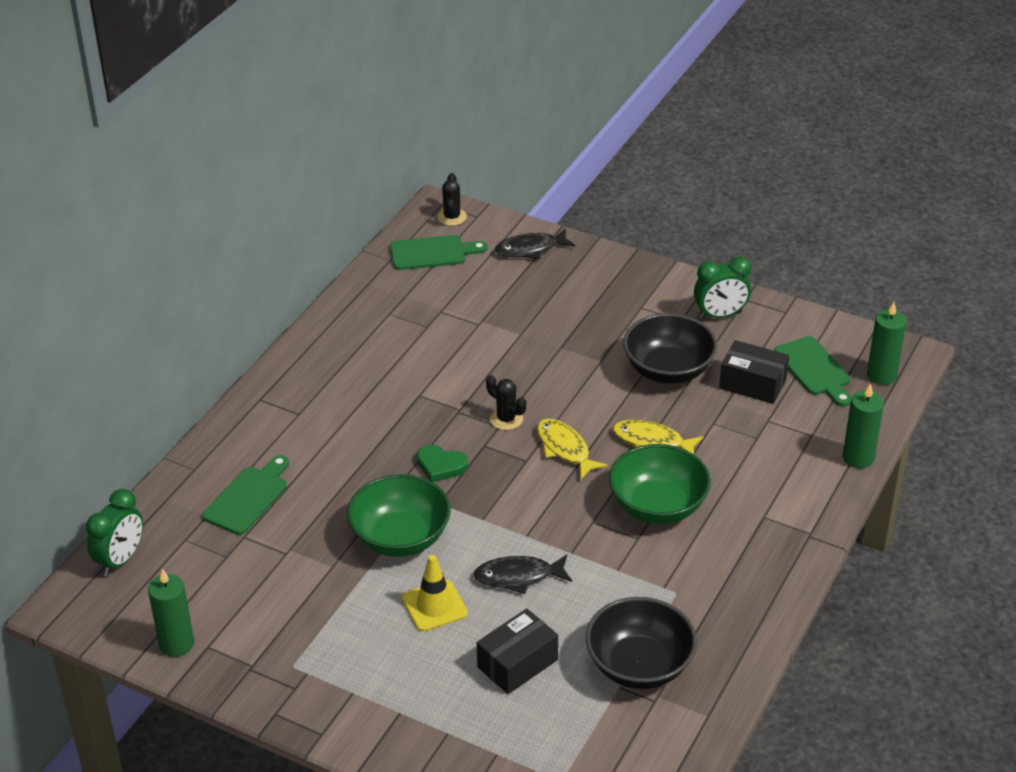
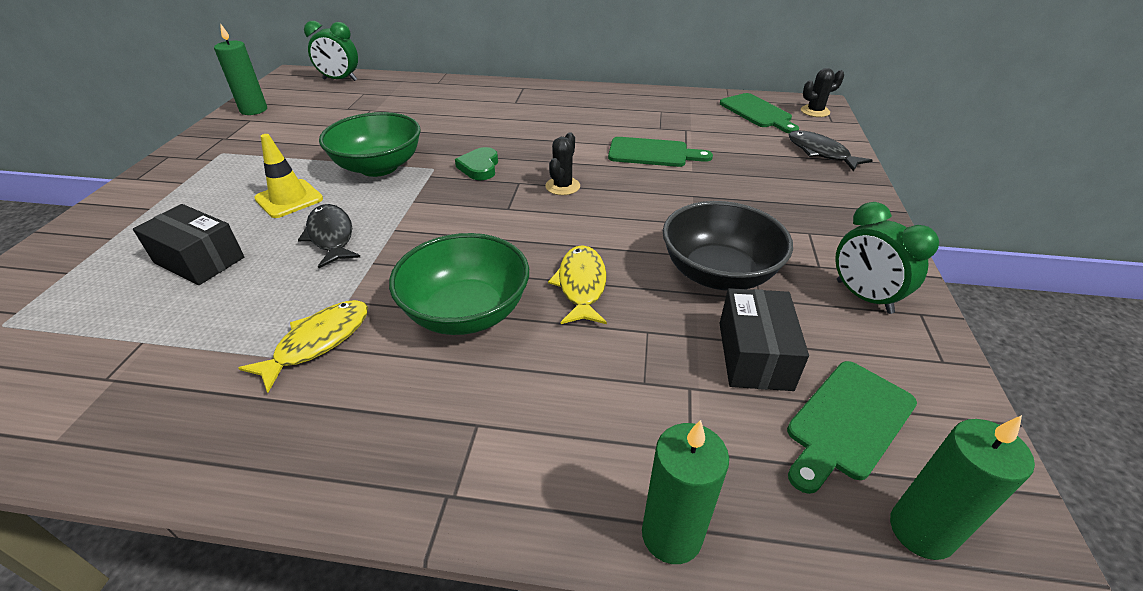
camera: 70 degrees right, 0 degrees up
green cutting board [202,455,289,535] -> green cutting board moved to [608,137,713,167]
yellow fish [537,419,608,479] -> yellow fish moved to [238,300,368,393]
black bowl [586,597,697,689] -> none

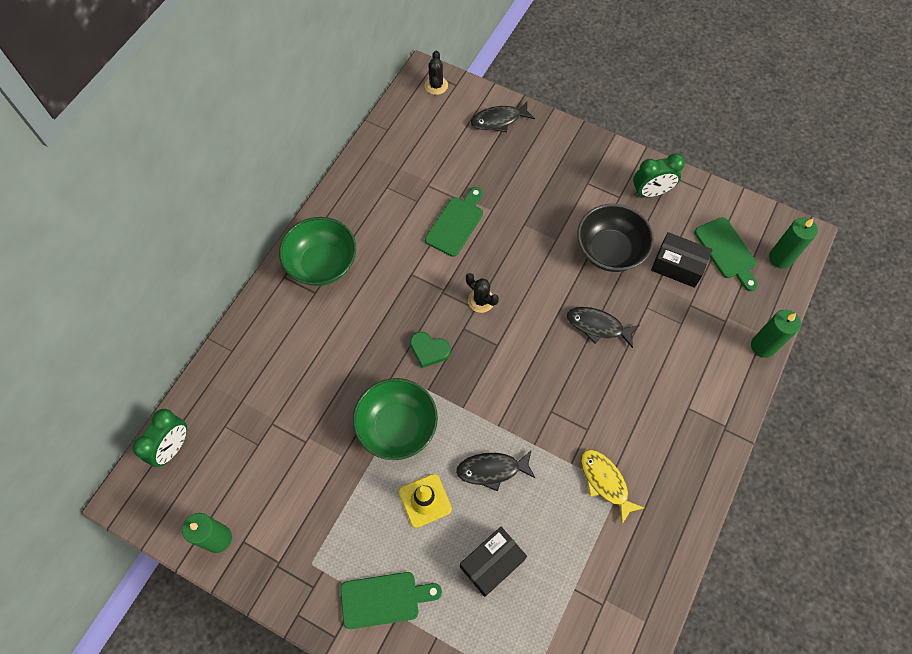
camera: 70 degrees left, 25 degrees up
green bowl [389,233,529,335] -> green bowl moved to [279,217,356,286]
yellow fish [548,245,607,324] -> black fish [567,307,639,348]
green cutting board [720,93,799,133] -> green cutting board moved to [340,572,442,629]

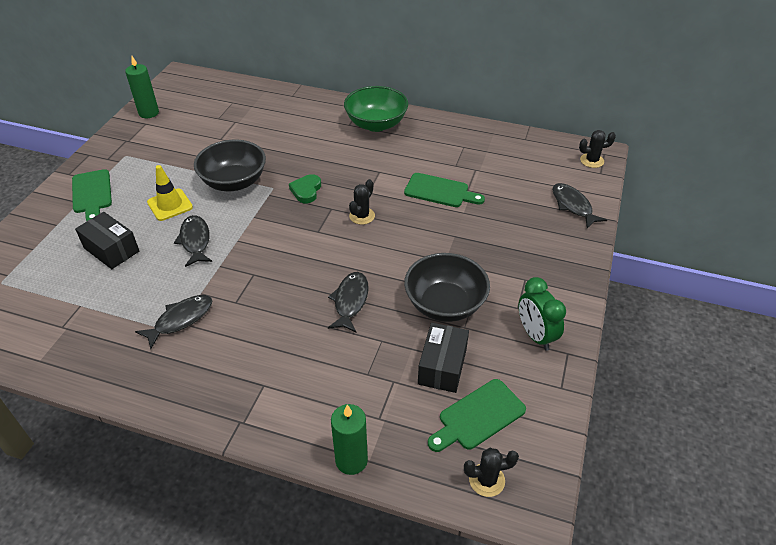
camera: 80 degrees right, 20 degrees down
green clock [132,409,187,467] -> none
green bowl [353,378,438,460] -> black bowl [194,139,266,191]
yellow fish [581,449,644,524] -> black fish [135,295,212,349]
green candle [769,218,818,269] -> black cactus [464,448,519,497]

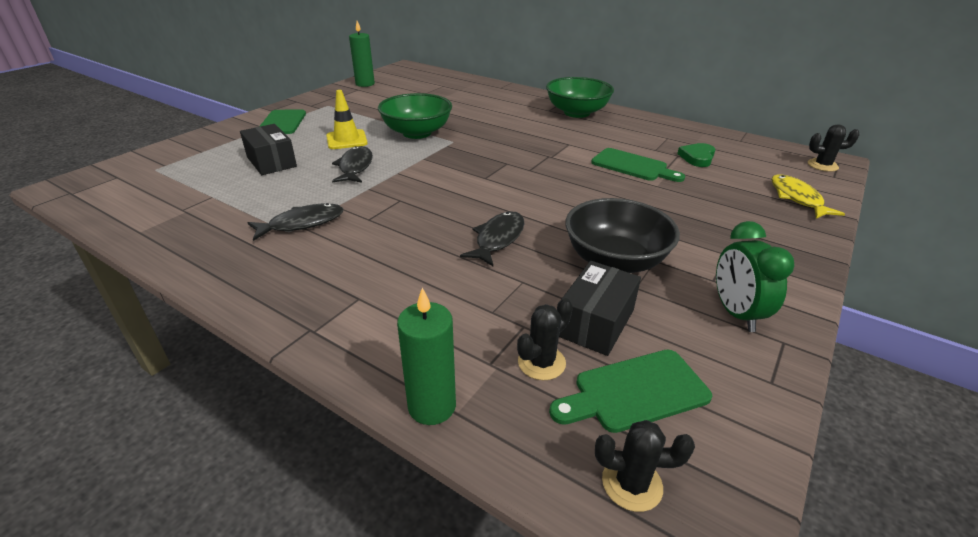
camera: 15 degrees right, 10 degrees down
black bowl [194,139,266,191] -> green bowl [378,93,452,139]
green heart [289,174,321,203] -> green heart moved to [677,143,715,167]
black cactus [349,179,375,225] -> black cactus moved to [517,298,573,380]
black fish [552,183,607,228] -> yellow fish [771,174,845,219]

